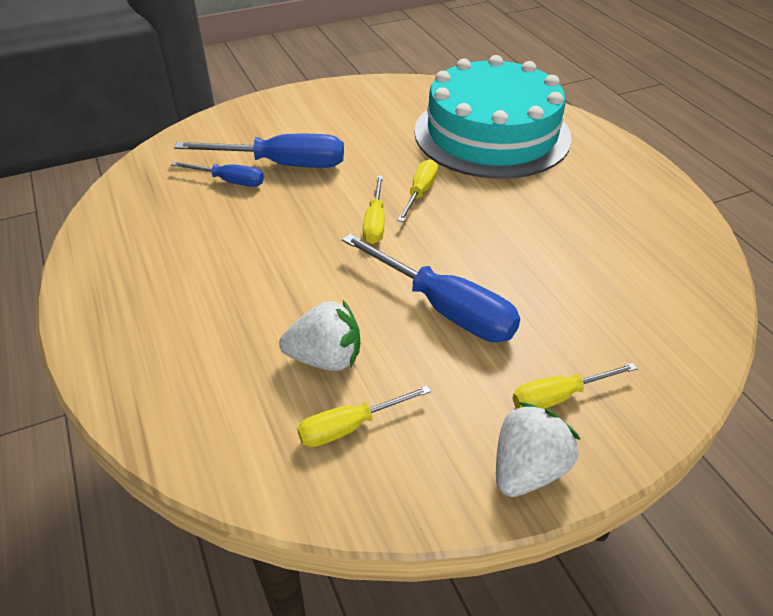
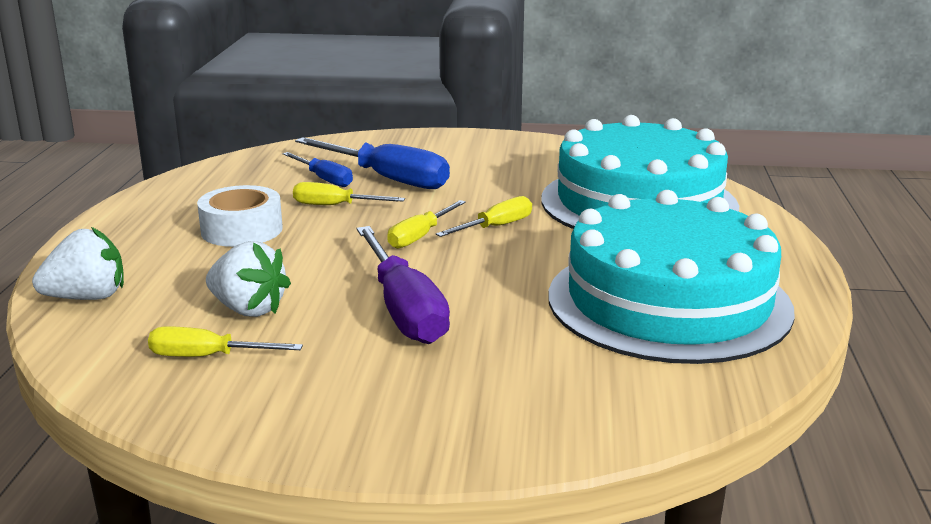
camera: 30 degrees right, 20 degrees down
blue screwdriver [342,233,520,342] -> purple screwdriver [357,226,450,344]
white strawberry [496,402,581,497] -> white strawberry moved to [32,227,124,300]
yellow screwdriver [513,363,638,409] -> yellow screwdriver moved to [293,182,405,205]
none -> white tape [197,185,283,247]
none -> turquoise cake [548,190,795,364]

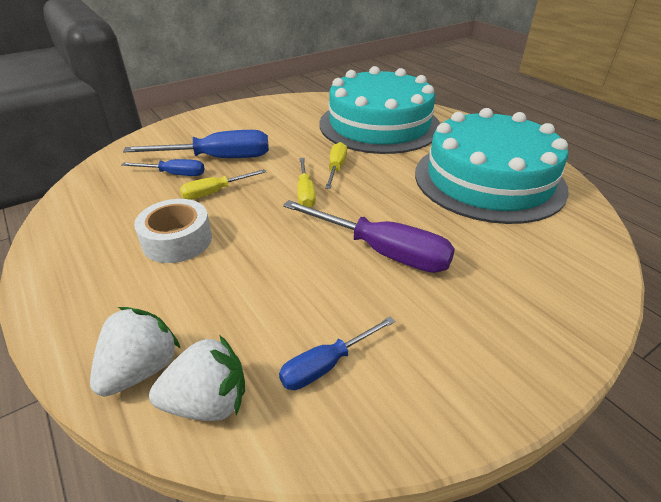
camera: 40 degrees left, 15 degrees up
yellow screwdriver [148,326,303,357] -> blue screwdriver [279,317,395,390]
white strawberry [206,241,291,317] -> white strawberry moved to [149,335,245,421]

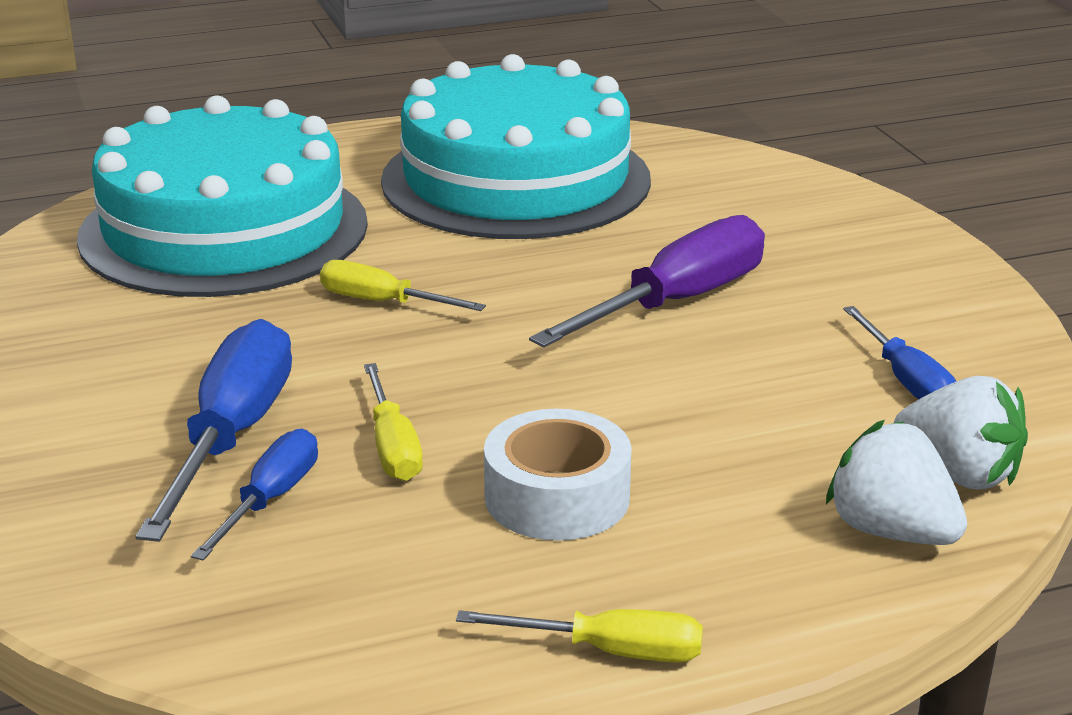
camera: 75 degrees left, 10 degrees down
white strawberry [149,335,245,421] -> white strawberry turned 120 degrees clockwise [894,376,1028,489]
yellow screwdriver [297,158,316,208] -> yellow screwdriver moved to [456,609,703,662]

